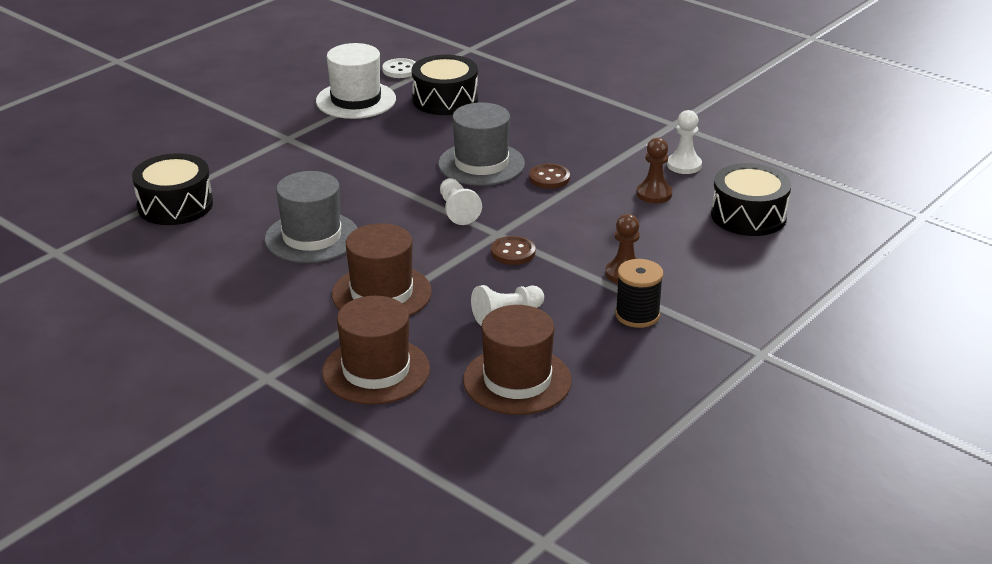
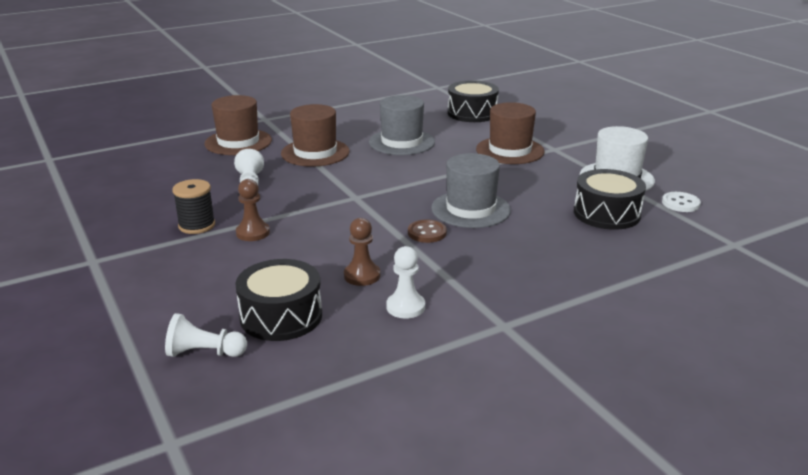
camera: 110 degrees right, 5 degrees down
white pawn [440,178,482,225] -> white pawn moved to [165,313,247,357]
brown hat [463,305,572,415] -> brown hat moved to [476,102,544,164]
brown button [491,236,535,265] -> none

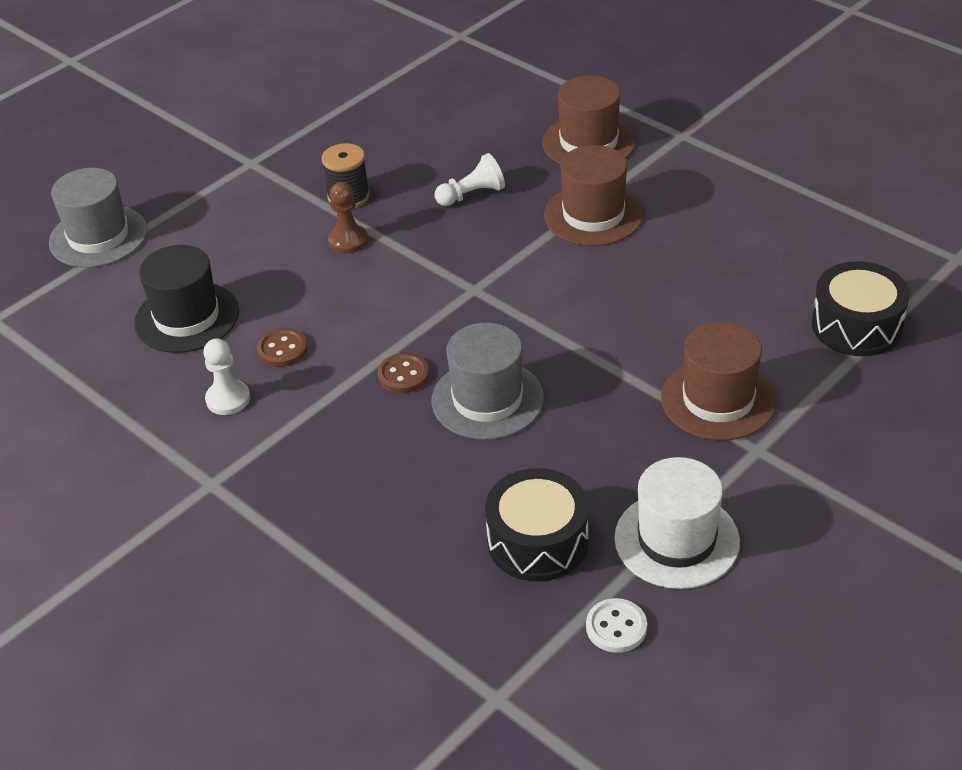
camera: 75 degrees right, 15 degrees up
white pawn [165,313,247,357] -> none
black drum [235,259,322,341] -> black hat [134,245,239,353]
brown pawn [344,218,380,286] -> brown button [257,328,308,367]
grey hat [369,95,435,155] -> grey hat moved to [49,168,148,268]

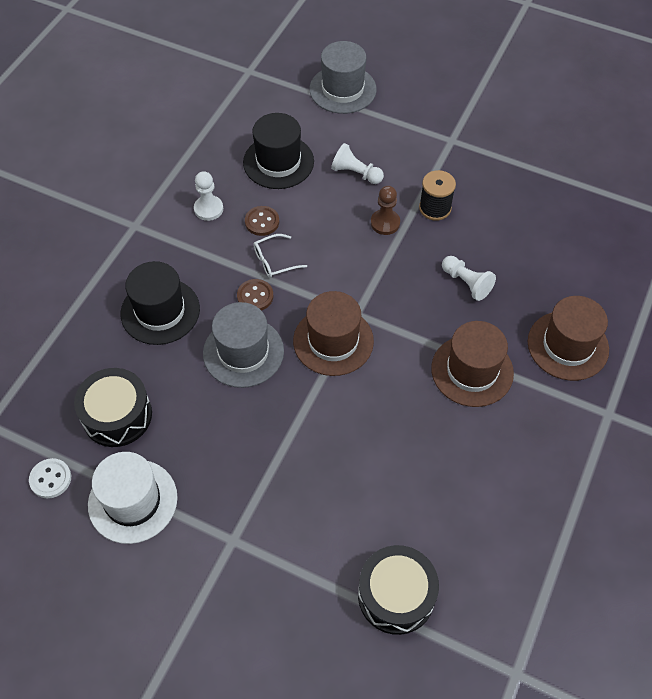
camera: 70 degrees right, 15 degrees up
brown hat [661,322,776,441] -> brown hat moved to [293,291,374,376]
none -> black hat [121,261,200,345]
none -> white glasses [253,234,307,278]
none -> white pawn [331,143,384,184]

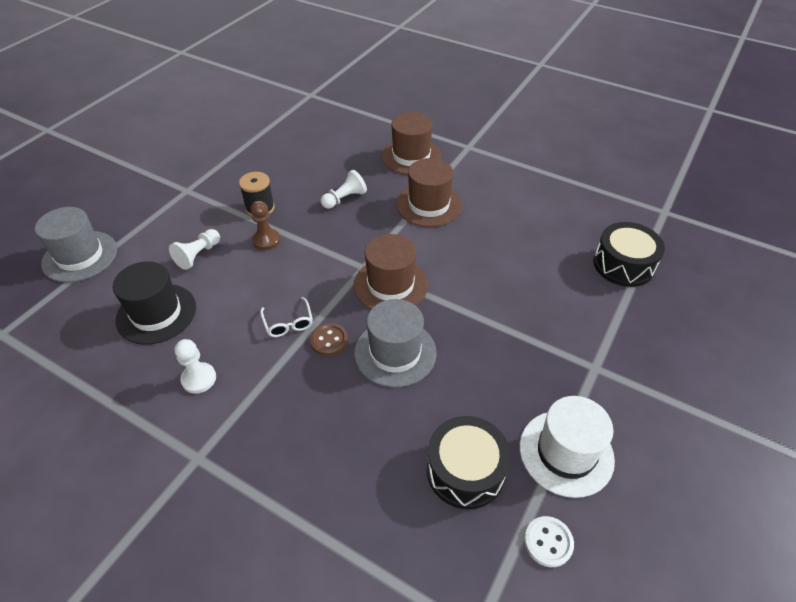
camera: 85 degrees left, 10 degrees down
black hat [121,261,200,345] -> none
brown button [245,206,279,236] -> none

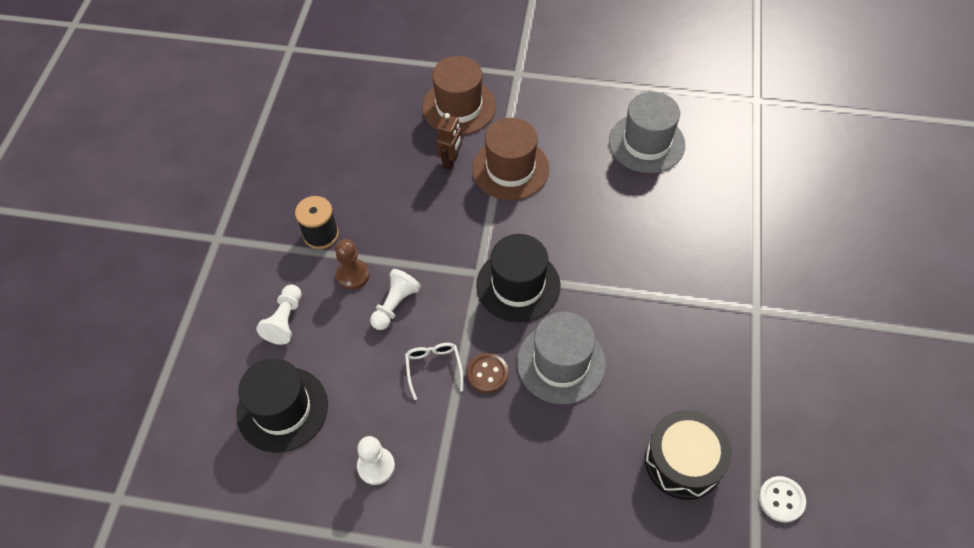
camera: 20 degrees left, 10 degrees up
grey hat [35,207,117,282] -> grey hat moved to [609,92,685,173]
white glasses [260,297,313,337] -> white glasses turned 150 degrees counterclockwise [405,343,463,400]
white pawn [321,170,367,209] -> white pawn moved to [370,269,421,330]
brown hat [353,234,428,309] -> black hat [476,234,560,322]
white hat [520,396,615,498] -> none
black drum [593,222,665,287] -> none
none -> brown robot [436,113,462,170]

